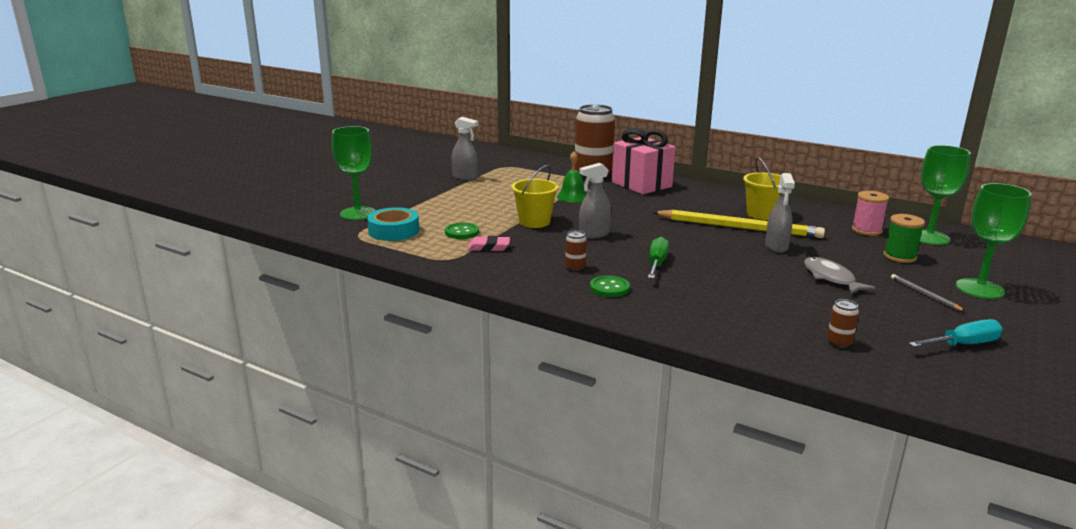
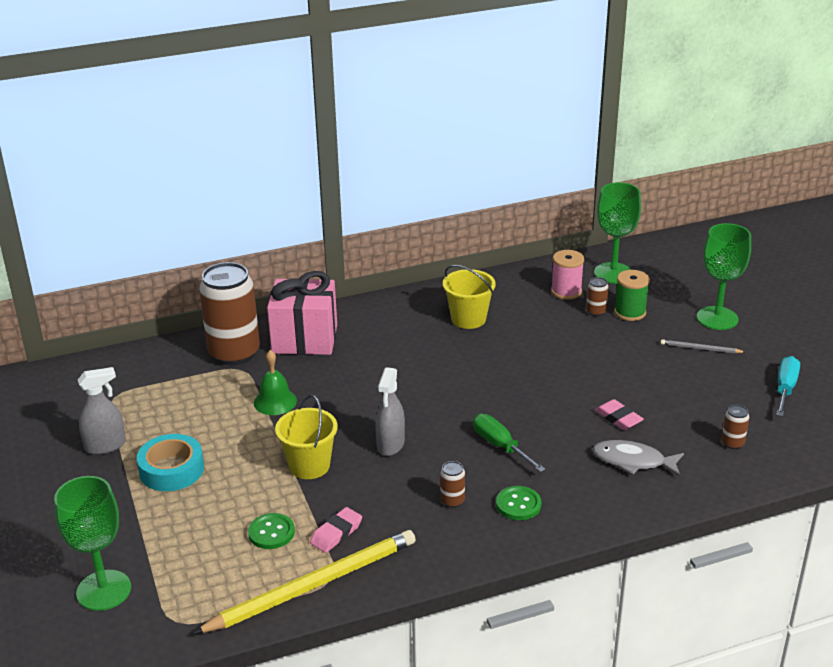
camera: 50 degrees left, 10 degrees up
turquoise tape [367,207,419,241] -> turquoise tape moved to [137,434,204,491]
yellow pencil [652,210,825,238] -> yellow pencil moved to [193,530,416,634]
grey spray bottle [765,173,795,253] -> none
grey fish [804,257,876,294] -> grey fish moved to [593,440,684,476]
none -> brown can [586,277,609,316]
none -> pink eraser [595,399,644,430]

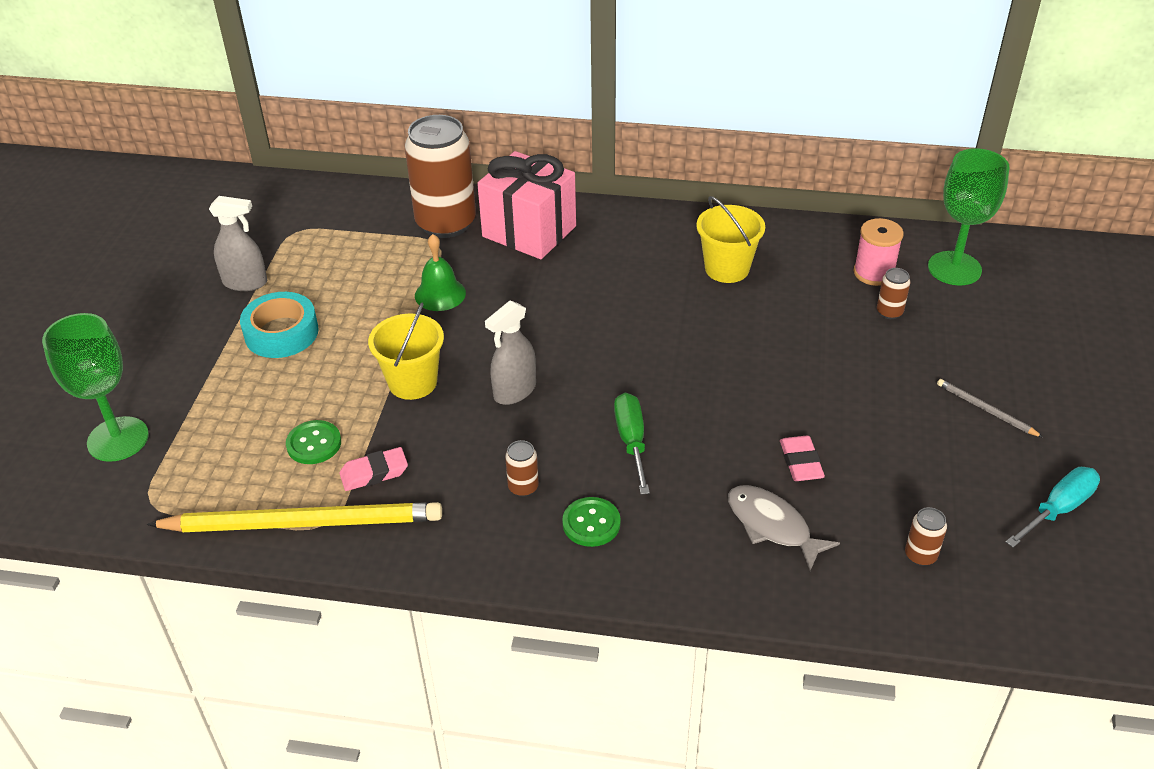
camera: 30 degrees right, 10 degrees up
green spool [614,270,650,321] -> none
green goblet [697,223,751,330] -> none

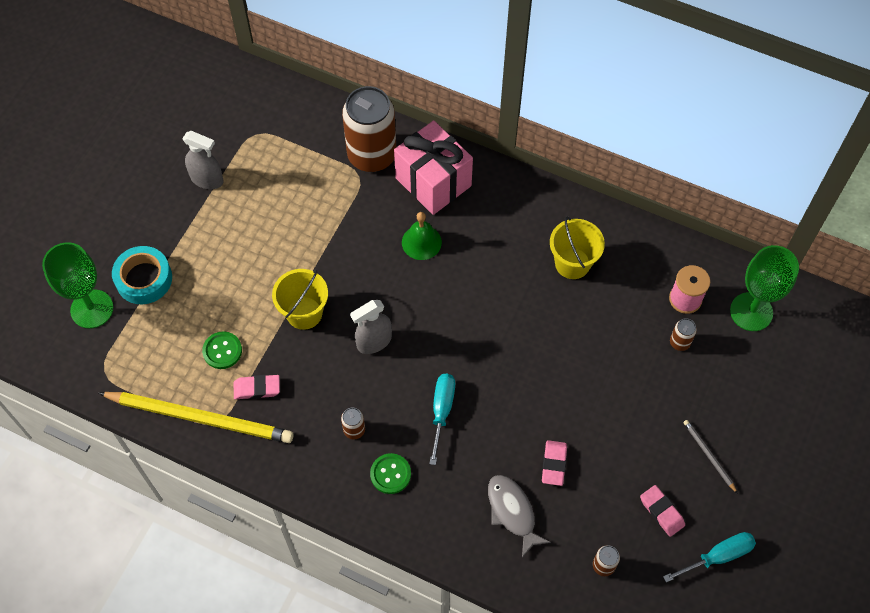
camera: 15 degrees right, 20 degrees up
turquoise tape [240,292,319,358] -> turquoise tape moved to [112,246,172,304]
green bell [415,234,466,311] -> green bell moved to [402,212,442,260]
green screwdriver [614,393,650,495] -> turquoise screwdriver [429,374,455,465]
none -> pink eraser [640,485,685,537]

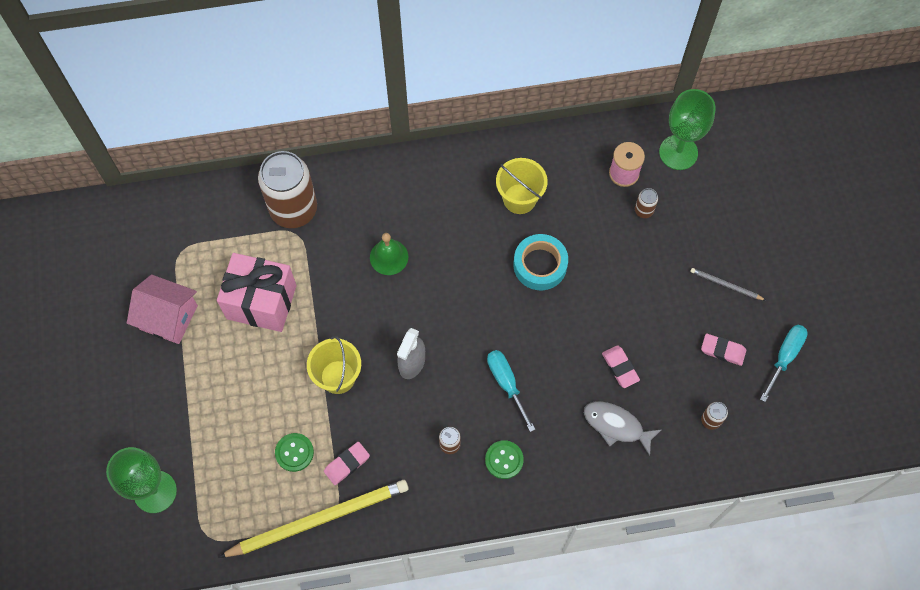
camera: 35 degrees left, 5 degrees up
turquoise tape [112,246,172,304] -> turquoise tape moved to [514,234,568,290]
grey spray bottle [182,131,223,189] -> pink house [127,274,198,344]
pink gift [394,120,473,215] -> pink gift moved to [217,253,296,332]

